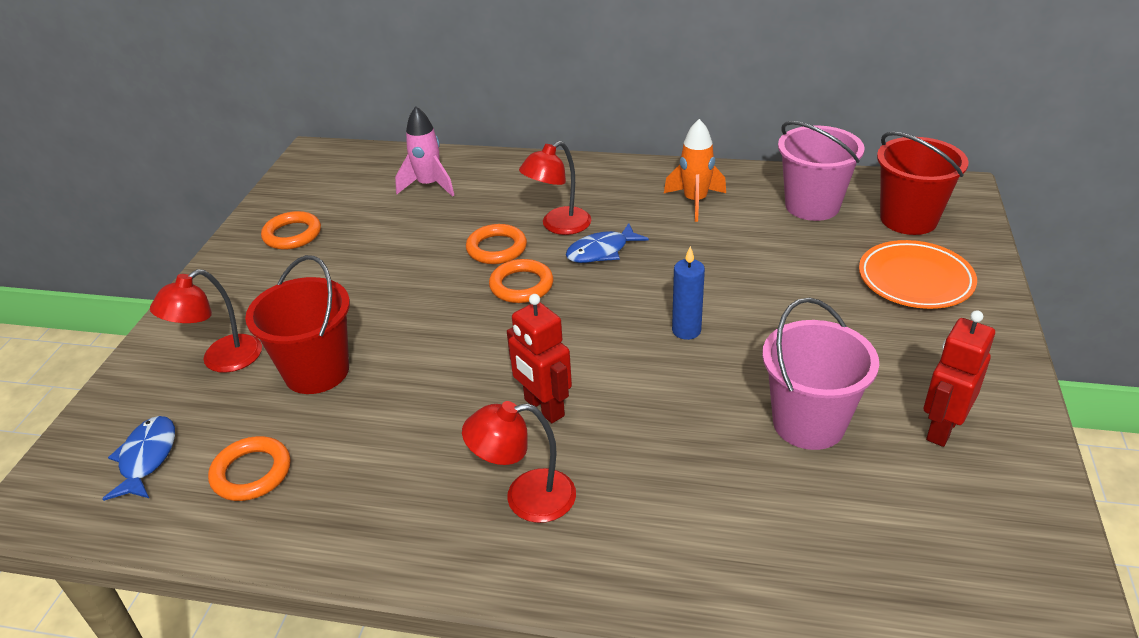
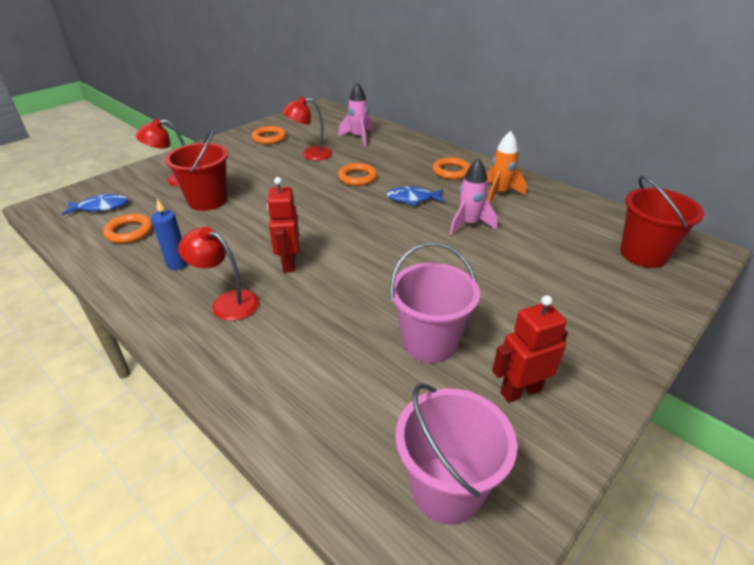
camera: 30 degrees right, 0 degrees up
blue fish [102,416,175,501] -> blue fish turned 45 degrees clockwise [62,194,128,215]
orange ring [489,259,553,303] -> orange ring moved to [433,157,470,180]
red lamp [519,141,591,235] -> red lamp moved to [283,97,332,161]
blue candle [672,246,705,340] -> blue candle moved to [151,199,188,270]
pink bucket [778,121,865,221] -> pink bucket moved to [395,383,517,525]
orange plate [859,240,977,309] -> none
none -> pink rocket [450,158,498,235]

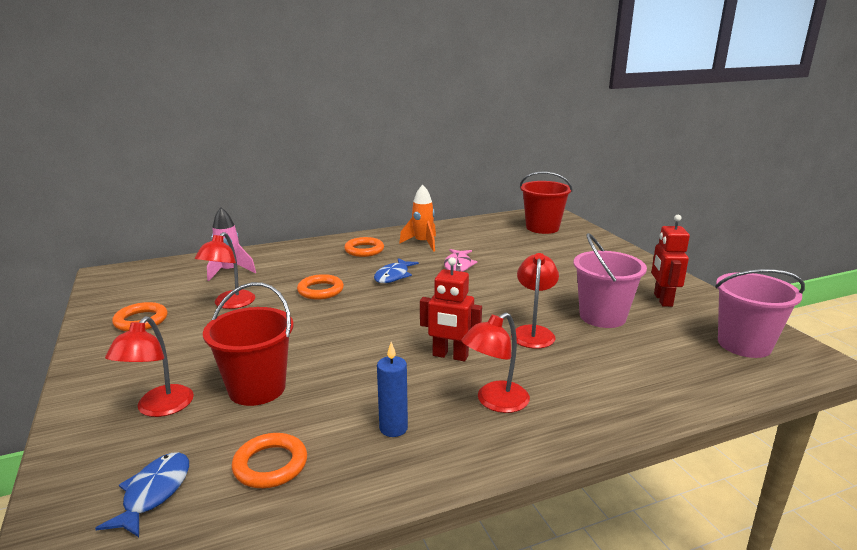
camera: 65 degrees left, 15 degrees down
pink rocket [450,158,498,235] -> pink fish [444,249,478,272]
none -> red lamp [511,253,559,349]

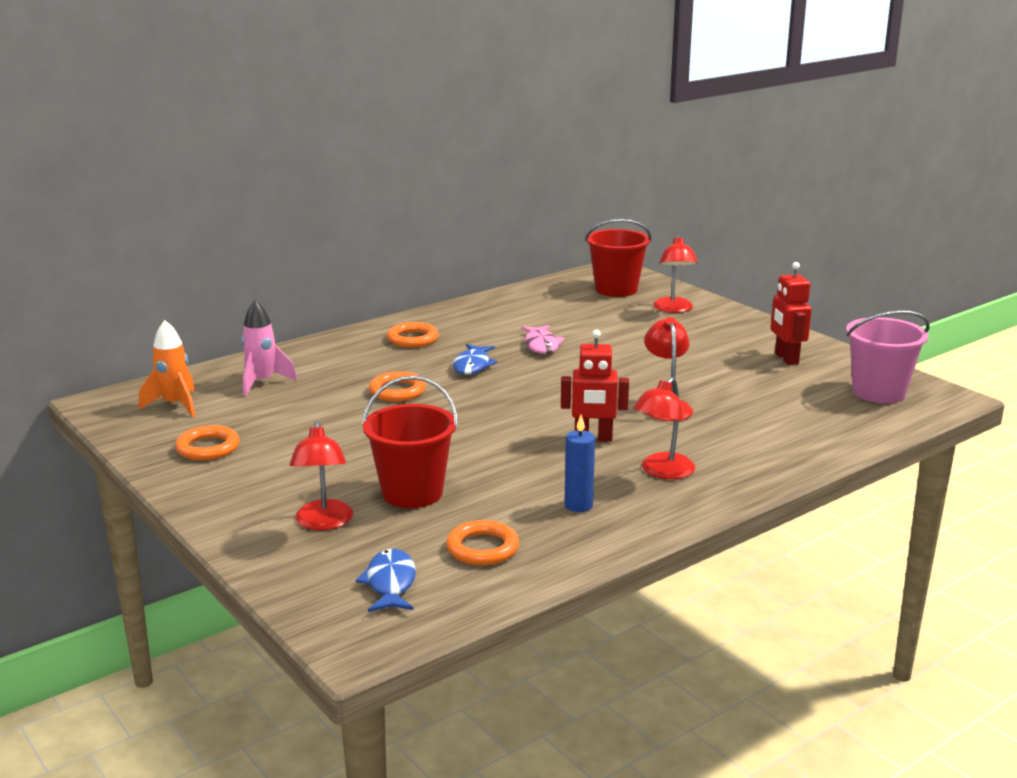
camera: 15 degrees left, 0 degrees up
red lamp [195,232,255,309] -> red lamp moved to [653,235,698,313]
orange rocket [399,185,436,252] -> orange rocket moved to [139,320,195,417]
pink bucket [574,233,647,328] -> none

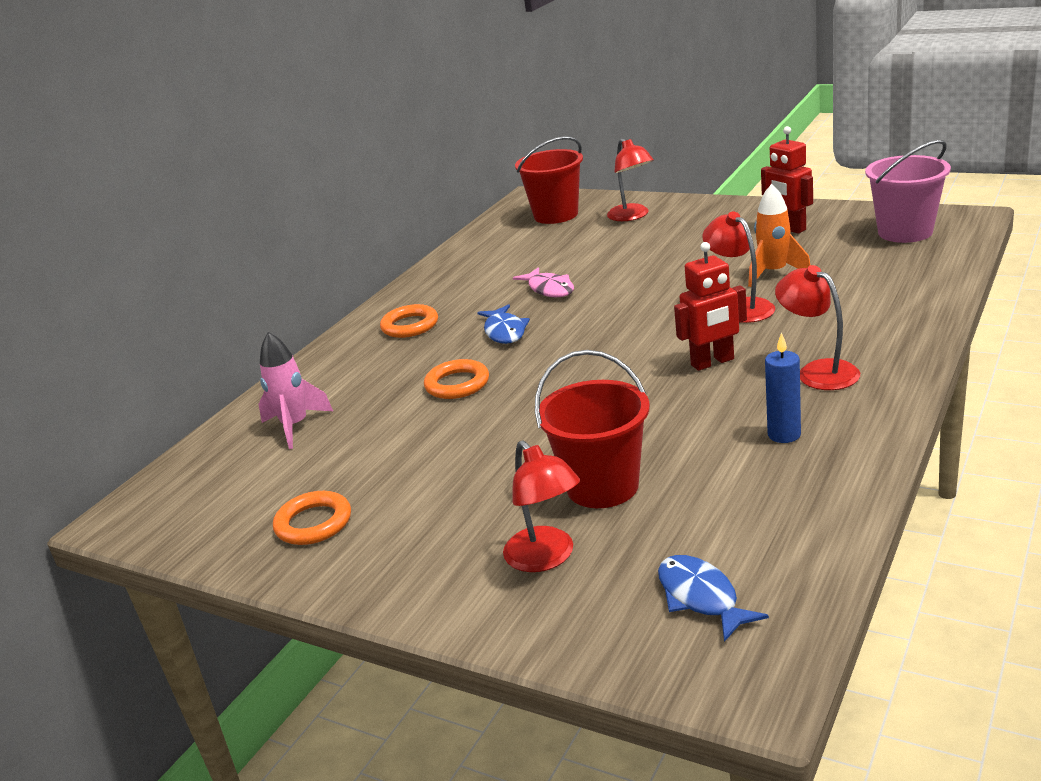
camera: 20 degrees left, 5 degrees up
orange rocket [139,320,195,417] -> orange rocket moved to [748,184,810,287]
orange ring [446,520,519,565] -> none
red lamp [633,377,695,479] -> red lamp turned 135 degrees clockwise [775,265,860,390]

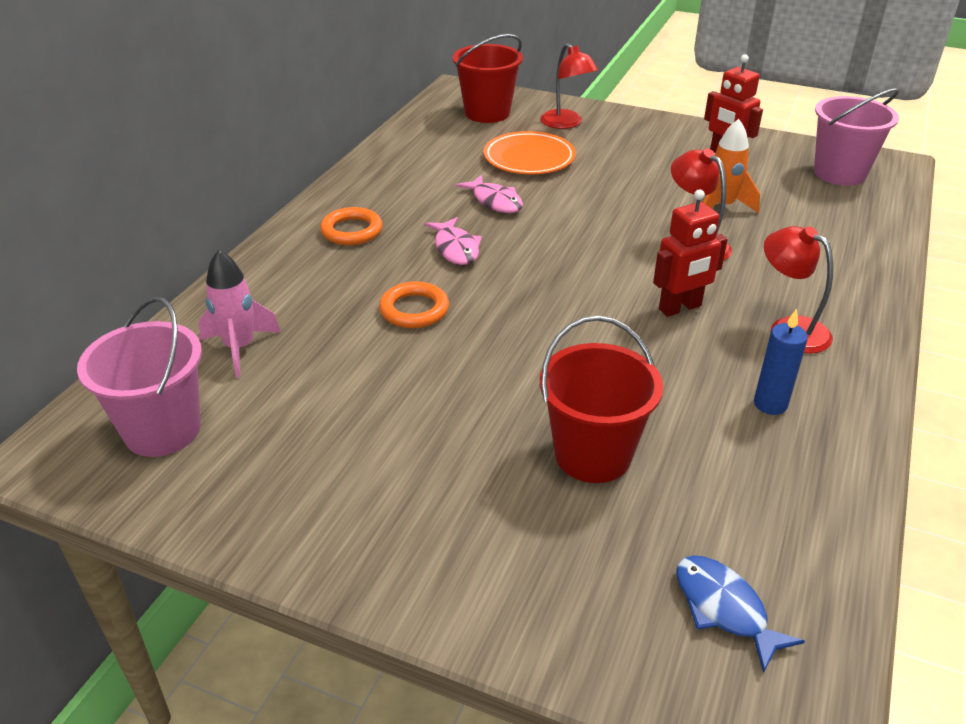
camera: 10 degrees left, 10 degrees up
orange ring [273,491,351,545] -> none
blue fish [477,304,530,344] -> pink fish [425,217,482,265]
red lamp [503,441,580,572] -> none
none -> pink bucket [77,297,202,457]
none -> orange plate [484,131,576,174]

